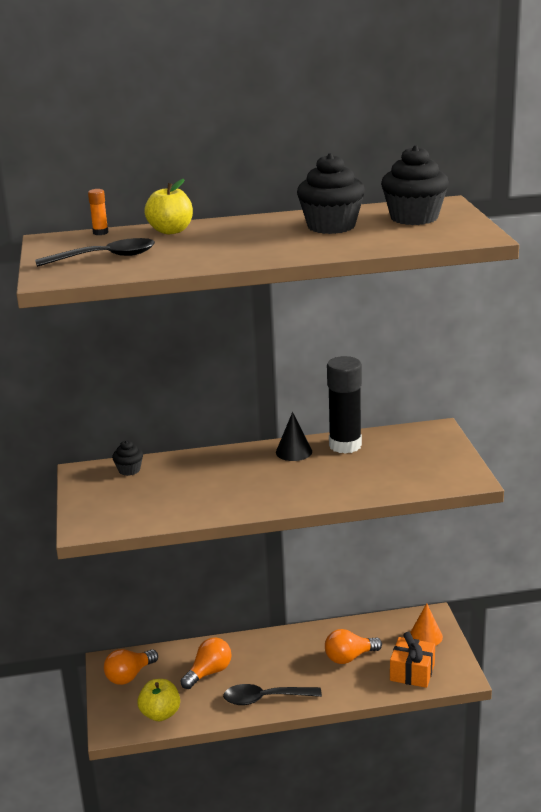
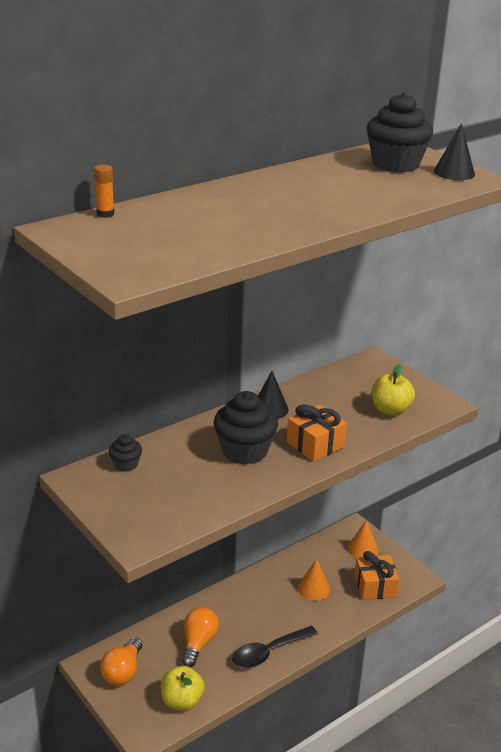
camera: 30 degrees left, 5 degrees up
black spoon [35,238,155,267] -> none
yellow apple [144,179,193,234] -> yellow apple moved to [372,364,415,416]
black cupcake [297,153,365,234] -> black cupcake moved to [214,391,278,465]
orange light bulb [325,629,382,664] -> orange cone [298,559,330,601]
black glue stick [327,356,362,454] -> none
none -> orange gift [287,405,347,462]
none -> black cone [434,123,475,180]

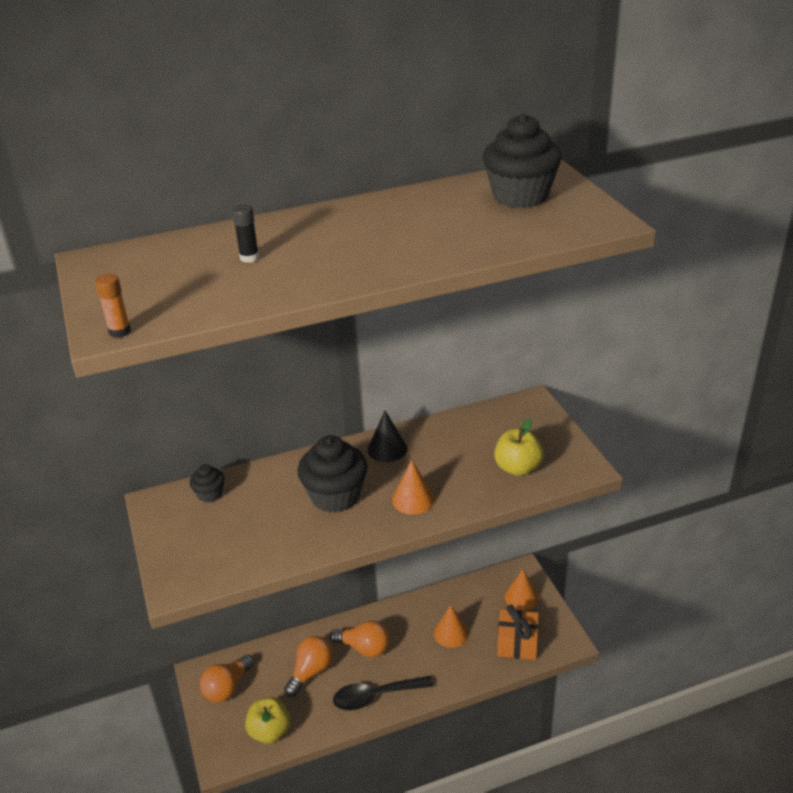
camera: 20 degrees right, 5 degrees up
orange glue stick [94,164,114,218] -> orange glue stick moved to [95,274,131,338]
orange gift [287,405,347,462] -> orange cone [392,460,435,515]
black cone [434,123,475,180] -> none
none -> black glue stick [232,204,259,263]
none -> orange light bulb [330,621,390,657]

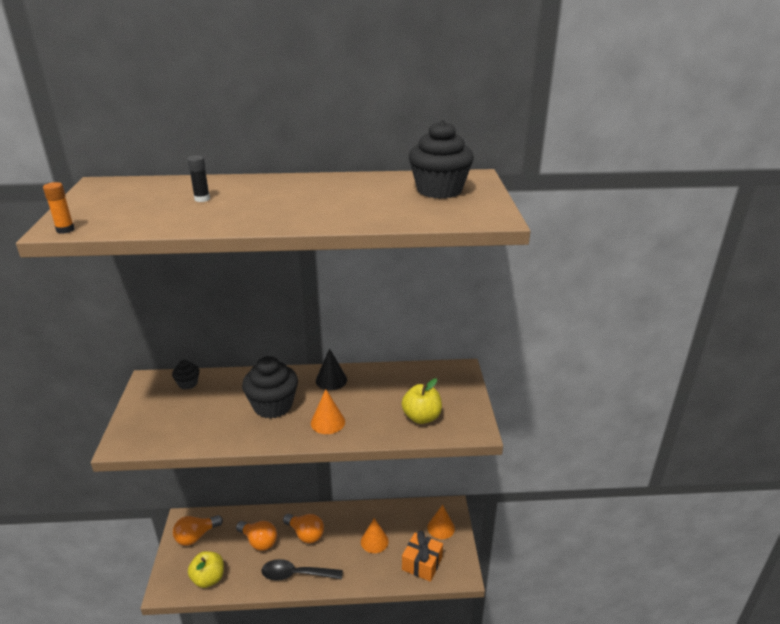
camera: 15 degrees right, 5 degrees down
orange light bulb [284,636,333,697] -> orange light bulb turned 75 degrees clockwise [236,521,277,551]

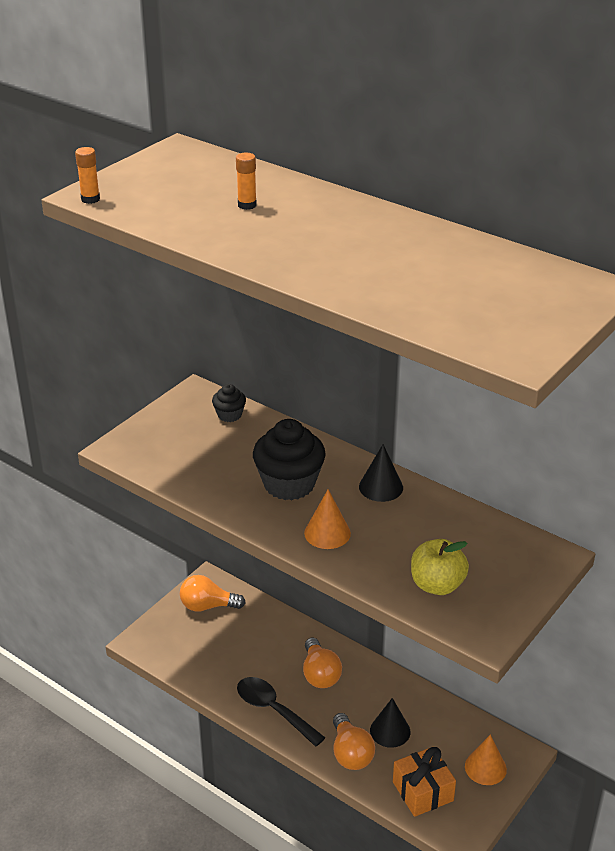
camera: 40 degrees right, 5 degrees up
black glue stick [187,155,210,202] -> orange glue stick [236,153,257,210]
yellow apple [188,551,224,588] -> none
orange light bulb [236,521,277,551] -> orange light bulb moved to [333,713,375,770]
orange cone [361,518,389,553] -> black cone [370,698,410,748]
black cupcake [409,120,474,199] -> none

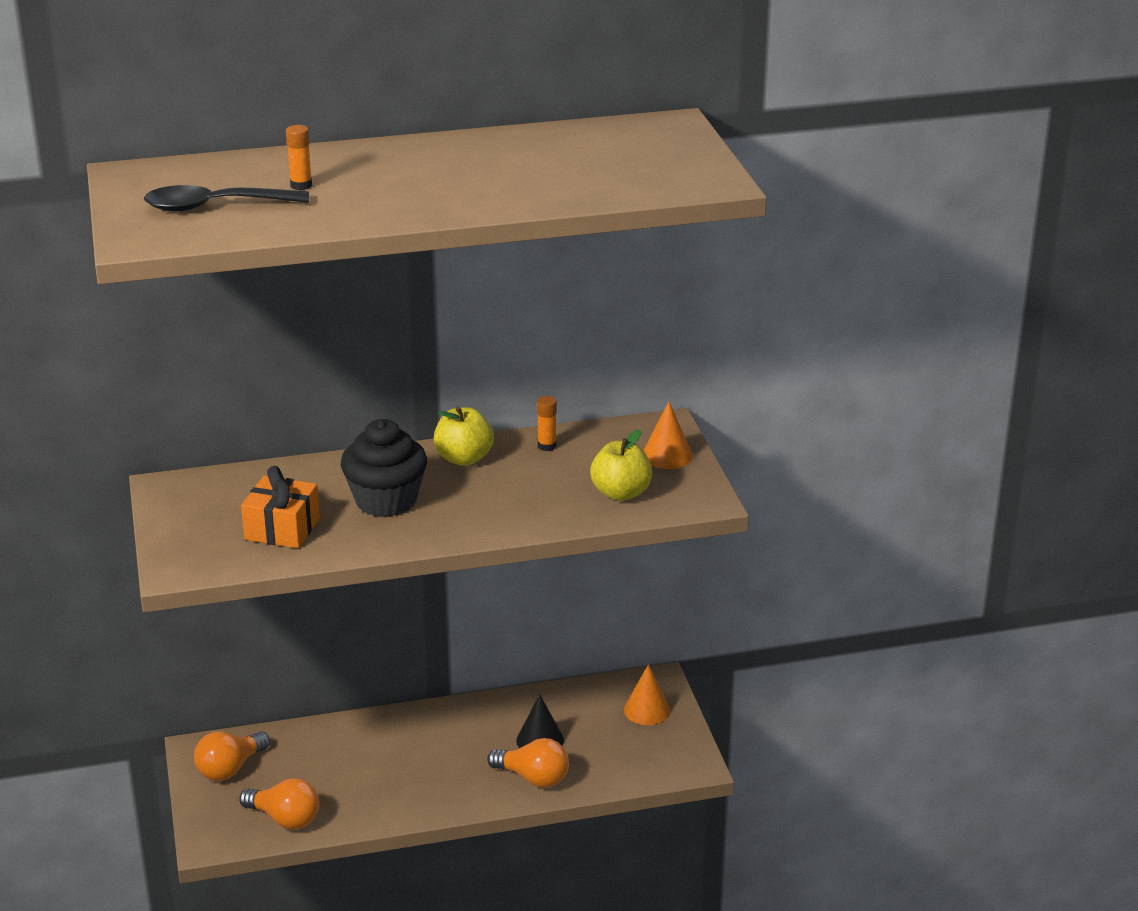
camera: 50 degrees left, 5 degrees down
orange glue stick [75,147,100,204] -> orange glue stick moved to [537,396,557,451]
black cupcake [212,384,246,422] -> none
black spoon [237,677,325,747] -> black spoon moved to [144,185,309,212]
orange light bulb [303,638,342,688] -> orange light bulb moved to [239,778,319,829]
orange cone [304,489,351,549] -> orange cone moved to [643,402,693,469]
black cone [359,444,403,502] -> yellow apple [434,407,494,466]
orange gift [393,747,456,817] -> orange gift moved to [241,466,320,548]

